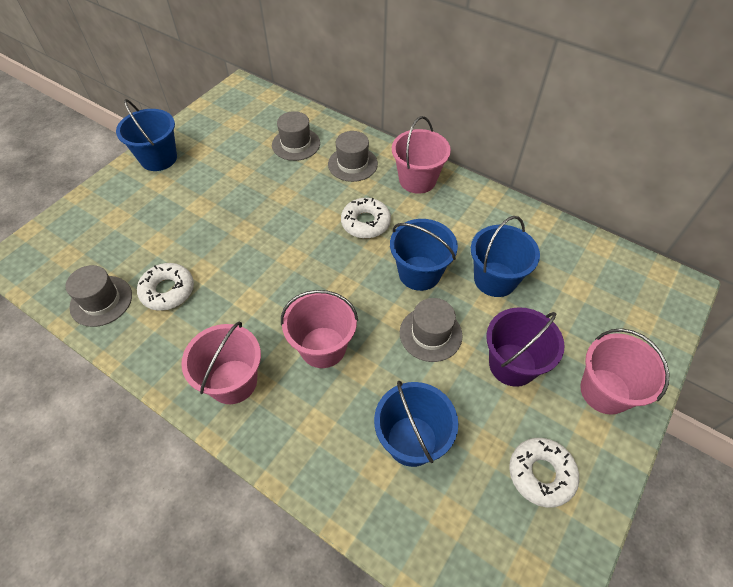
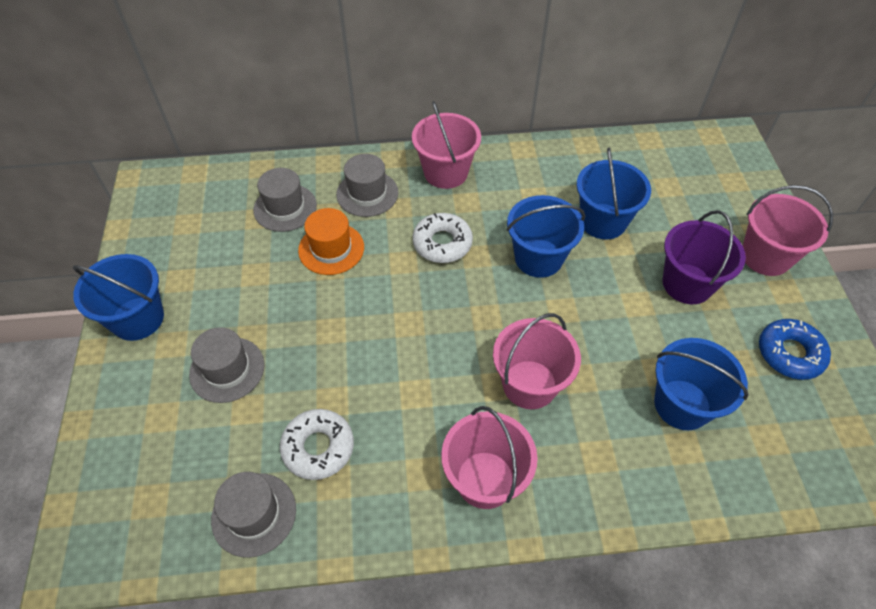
camera: 40 degrees left, 0 degrees up
grey hat [400,298,462,362] -> grey hat moved to [189,327,264,403]
white donut [509,438,579,508] -> blue donut [759,319,831,380]
none -> orange hat [298,208,364,275]

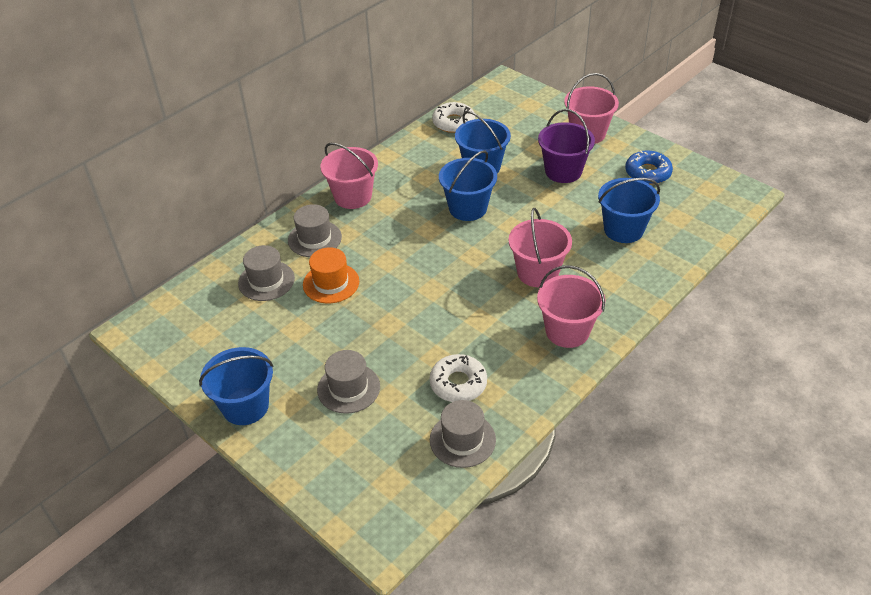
camera: 40 degrees left, 10 degrees down
white donut [413,213,473,263] -> white donut moved to [432,102,475,133]

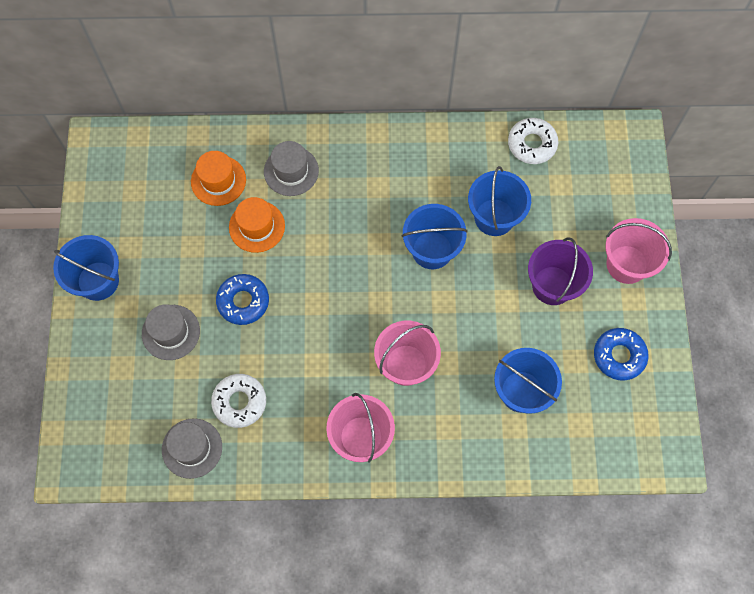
camera: 45 degrees right, 25 degrees up
grey hat [238,245,295,301] -> orange hat [191,151,246,206]
pink bucket [321,143,378,209] -> none
none -> blue donut [216,274,269,325]

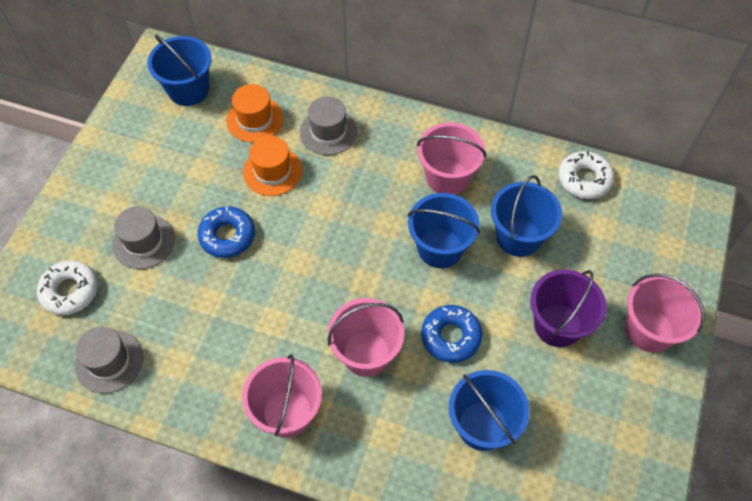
camera: 20 degrees right, 10 degrees down
blue bucket [53,235,119,301] -> blue bucket moved to [147,34,212,106]
white donut [211,374,266,428] -> white donut moved to [37,260,98,315]
blue donut [594,328,649,381] -> blue donut moved to [421,305,482,363]
none -> pink bucket [417,123,486,195]

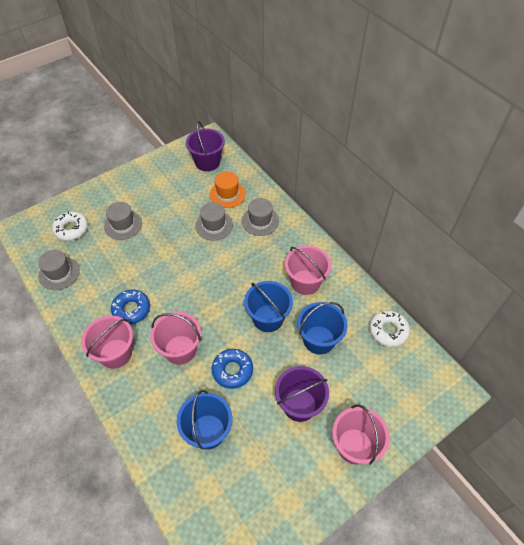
camera: 35 degrees right, 5 degrees down
blue bucket [147,34,212,106] -> purple bucket [186,122,225,171]
blue donut [197,206,255,258] -> blue donut moved to [111,290,150,325]
orange hat [243,136,302,196] -> grey hat [195,202,233,241]

